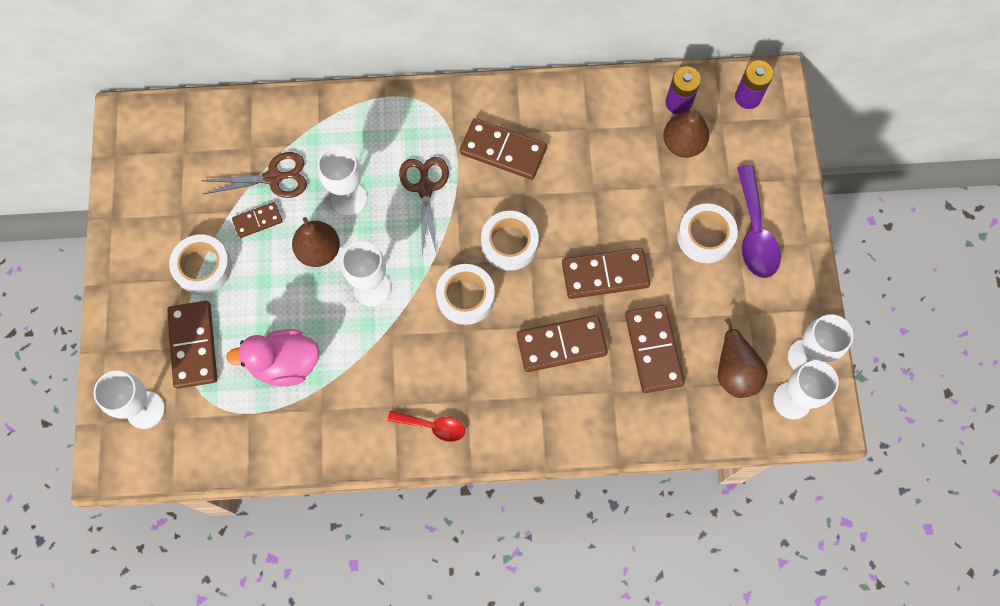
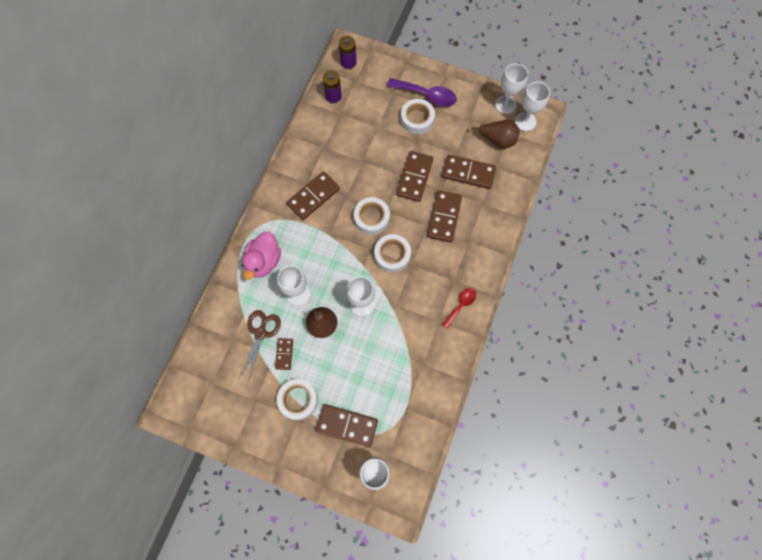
camera: 65 degrees left, 0 degrees up
pink duck [226,329,320,386] -> pink duck moved to [242,232,281,280]
brown scissors [399,157,449,255] -> none
brown pear [663,107,710,158] -> none

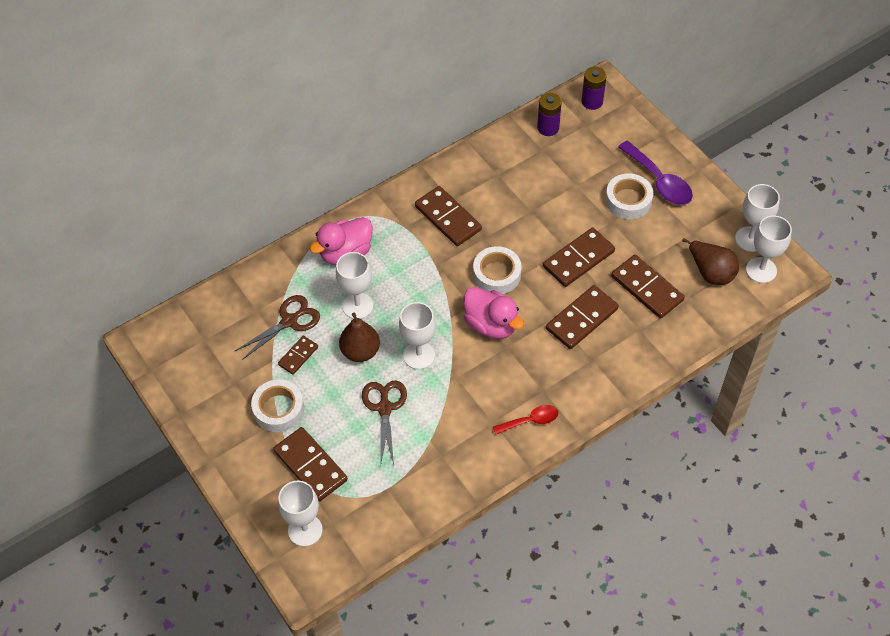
camera: 35 degrees right, 15 degrees down
brown domino [286,171,340,220] -> brown domino turned 60 degrees clockwise [415,186,482,246]
white tape [374,234,411,272] -> pink duck [463,287,524,339]
none -> brown scissors [362,381,407,465]

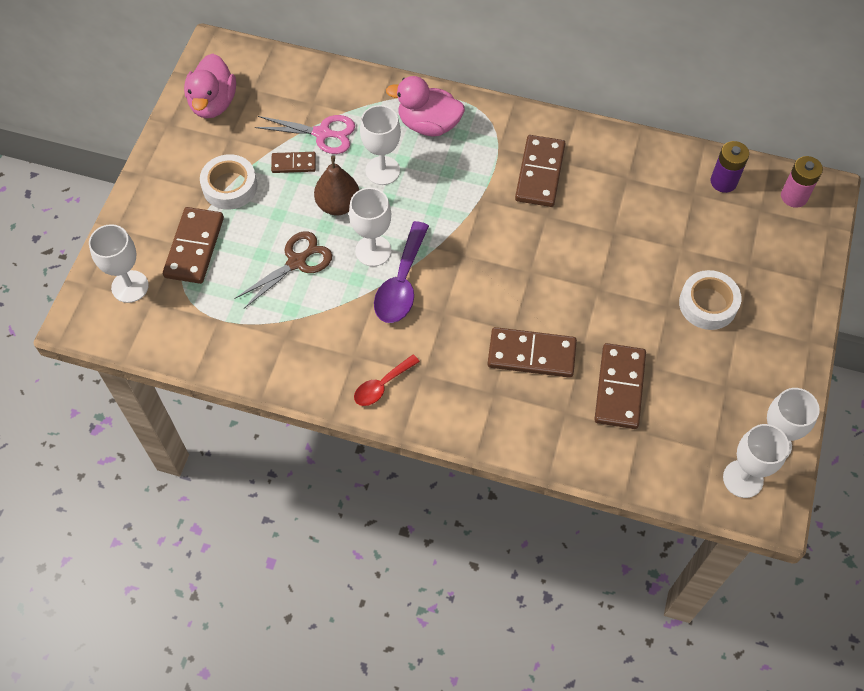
camera: 50 degrees right, 5 degrees up
brown scissors [235,295,320,360] -> pink scissors [255,115,355,154]
pink duck [463,287,524,339] -> pink duck moved to [184,54,236,118]
white tape [473,246,521,294] -> none
red spoon [493,405,558,434] -> red spoon turned 105 degrees clockwise [354,354,420,406]
brown domino [543,228,615,287] -> none
purple battery [581,67,607,110] -> pink battery [781,156,823,208]
purple spoon [618,141,693,205] -> purple spoon moved to [374,221,429,323]
brown pear [682,238,739,285] -> none

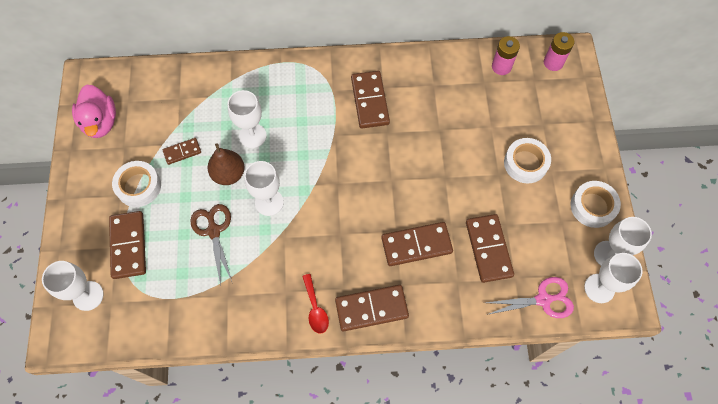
camera: 20 degrees left, 5 degrees up
brown scissors [234,231,332,308] -> brown scissors turned 45 degrees counterclockwise [190,204,232,286]
pink scissors [255,115,355,154] -> pink scissors moved to [485,277,574,318]
red spoon [354,354,420,406] -> red spoon turned 45 degrees counterclockwise [302,274,329,333]
purple spoon [374,221,429,323] -> none
pink duck [386,76,465,136] -> none
purple battery [710,141,749,193] -> pink battery [492,36,520,75]
none -> brown domino [335,285,409,331]
none -> white tape [571,181,621,228]

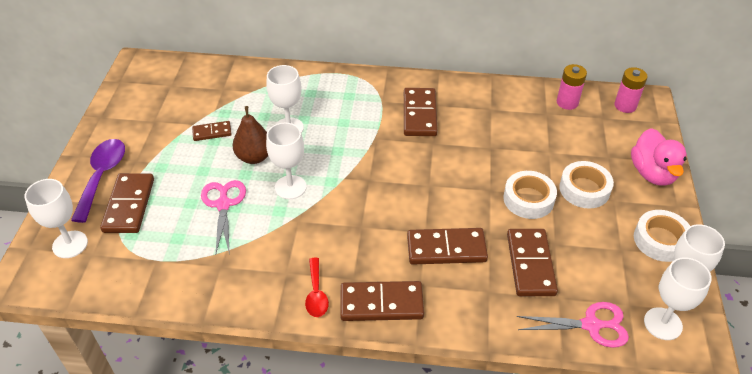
camera: 10 degrees right, 20 degrees down
pink duck [72,85,116,138] -> pink duck moved to [631,128,687,186]
white tape [112,161,161,207] -> white tape moved to [503,171,557,219]
brown scissors [190,204,232,286] -> pink scissors [201,180,246,255]
none -> purple spoon [71,139,125,223]

